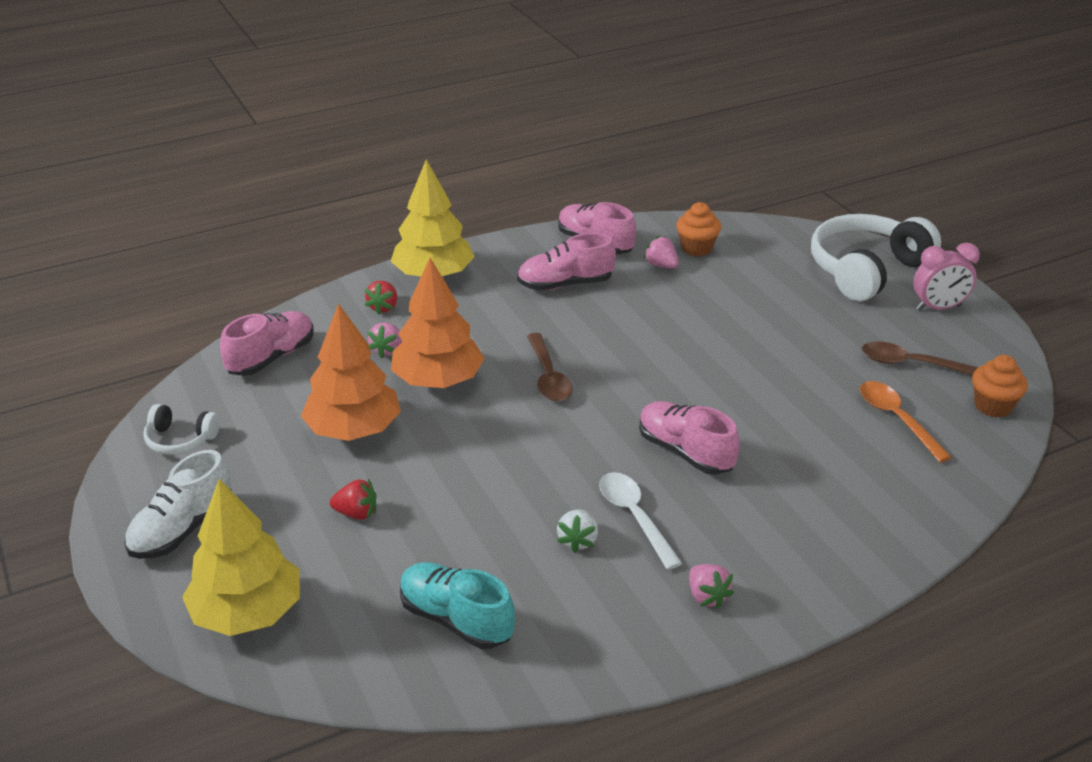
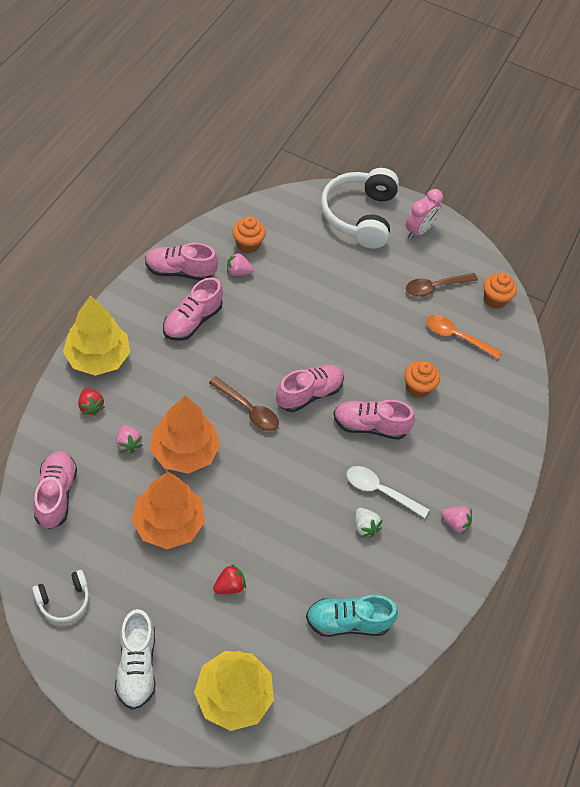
camera: 45 degrees left, 20 degrees up
none -> pink shoe [276,365,344,412]
none -> orange cupcake [404,361,440,398]

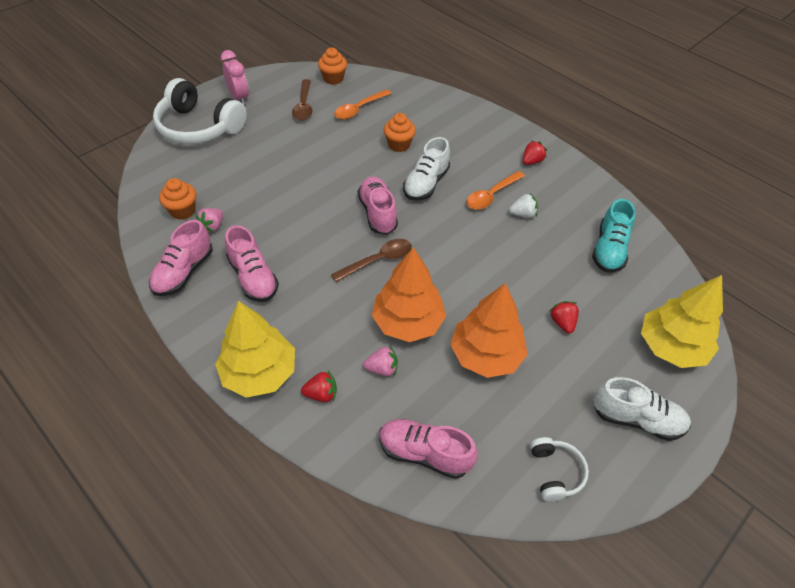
camera: 65 degrees left, 5 degrees down
pink shoe [333,400,415,440] -> white shoe [403,137,450,201]
white spoon [347,466,430,518] -> orange spoon [466,171,525,210]
pink strawberry [441,506,472,534] -> red strawberry [523,141,547,165]

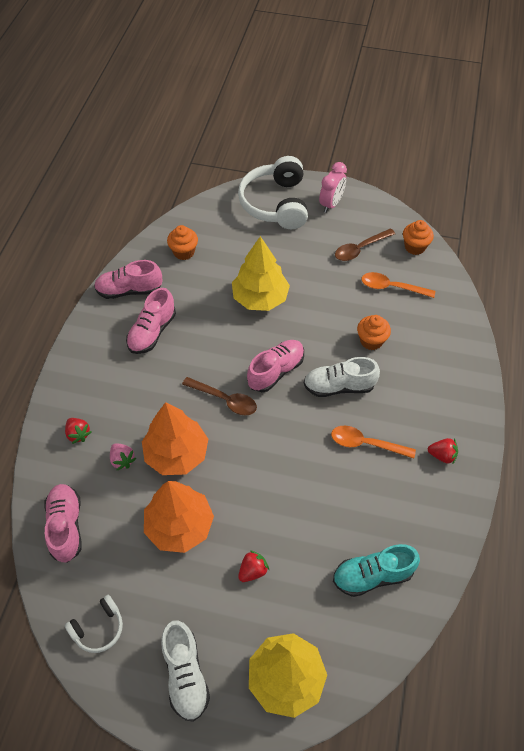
camera: 60 degrees right, 5 degrees up
pink strawberry [195,208,223,232] -> none
yellow tree [215,301,295,398] -> yellow tree moved to [232,236,290,311]
white strawberry [509,193,538,218] -> none

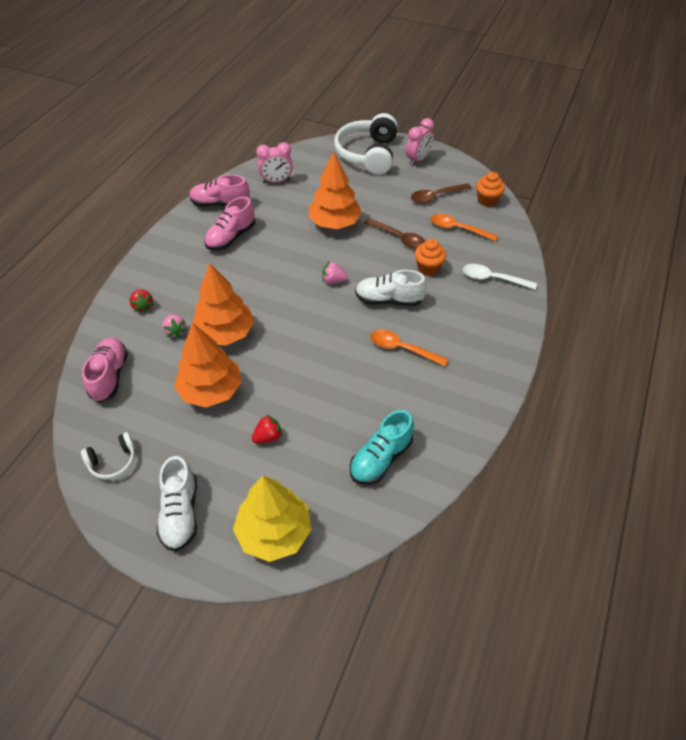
camera: 10 degrees right, 5 degrees down
orange cupcake [167,225,198,260] -> pink clock [256,142,293,184]
brown spoon [182,377,257,415] -> brown spoon moved to [365,218,426,249]
yellow tree [232,236,290,311] -> orange tree [308,152,362,229]
pink shoe [247,340,304,392] -> pink strawberry [322,261,348,284]
turquoise shoe [333,544,420,597] -> turquoise shoe turned 45 degrees counterclockwise [350,410,414,485]
red strawberry [428,438,458,465] -> none
none -> white spoon [463,264,537,290]

